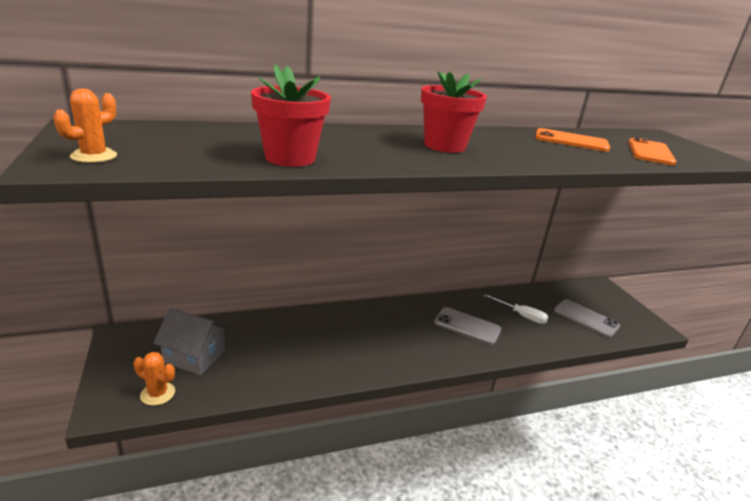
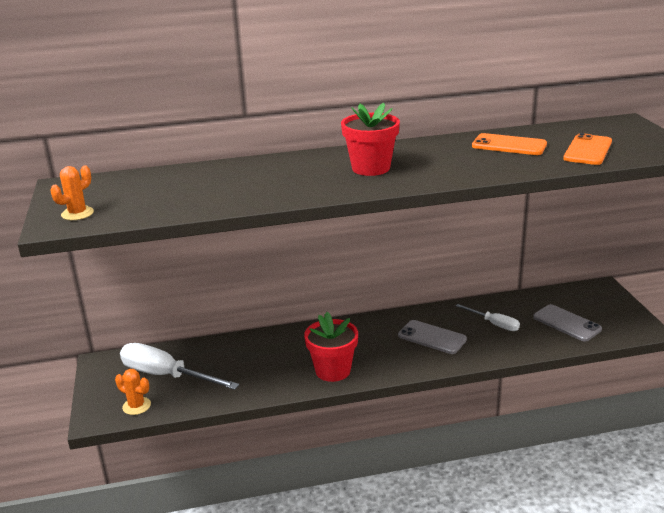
camera: 10 degrees right, 0 degrees up
grey house [153,308,230,375] -> white screwdriver [120,343,239,390]
red flower pot [251,64,331,167] -> red flower pot moved to [304,312,358,382]

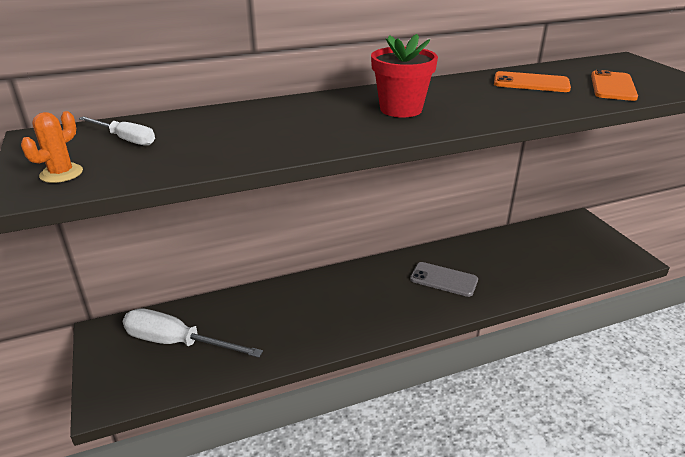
camera: 10 degrees left, 5 degrees up
orange cactus [115,369,151,415] -> none
red flower pot [304,312,358,382] -> none
white screwdriver [456,304,520,331] -> white screwdriver moved to [78,116,155,146]
grey phone [533,304,602,341] -> none

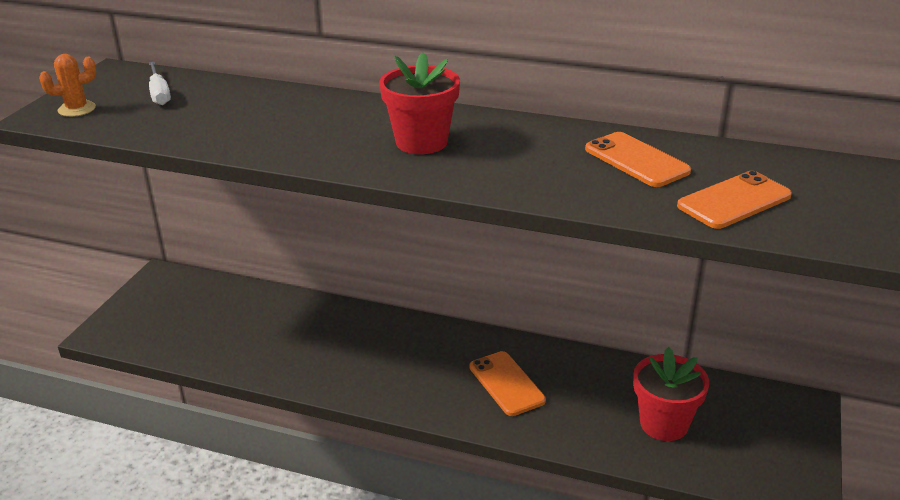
camera: 40 degrees right, 0 degrees up
white screwdriver [123,309,263,358] -> none
grey phone [410,262,478,297] -> orange phone [469,351,546,416]
none -> red flower pot [633,347,709,441]

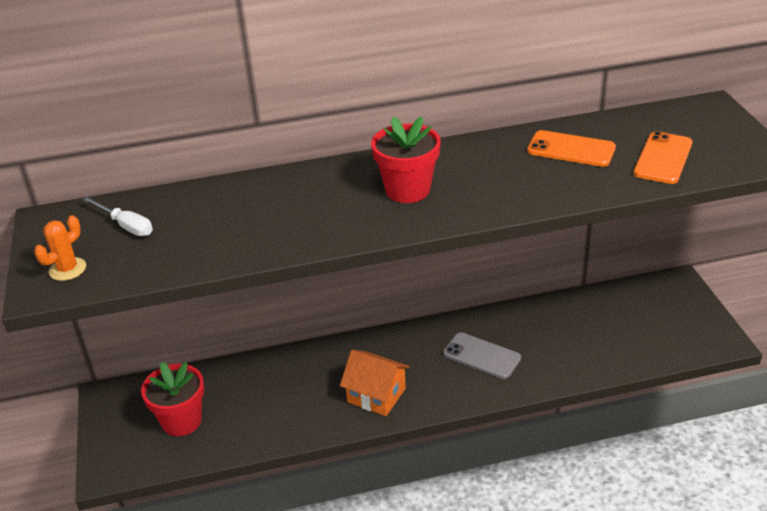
camera: 30 degrees left, 5 degrees up
orange phone [469,351,546,416] -> grey phone [443,332,521,379]
red flower pot [633,347,709,441] -> red flower pot moved to [141,362,204,436]
none -> orange house [340,350,410,416]

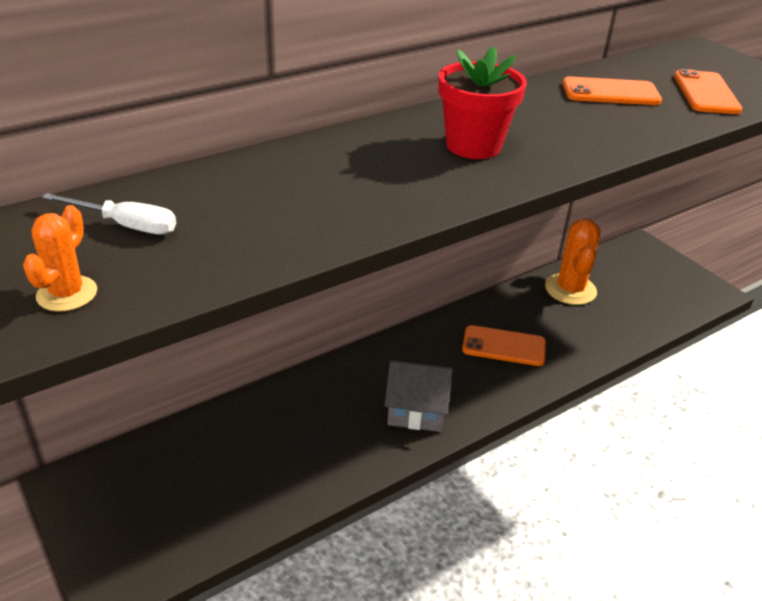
camera: 25 degrees left, 0 degrees up
red flower pot [141,362,204,436] -> none
orange house [340,350,410,416] -> grey house [384,360,453,432]
grey phone [443,332,521,379] -> orange phone [462,325,546,366]
none -> orange cactus [545,219,601,305]

